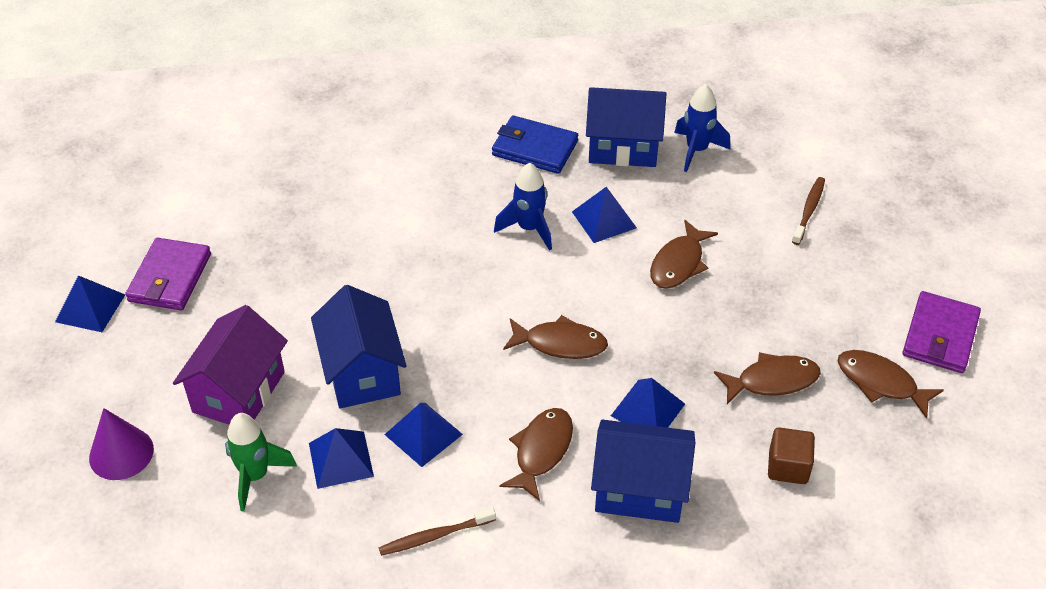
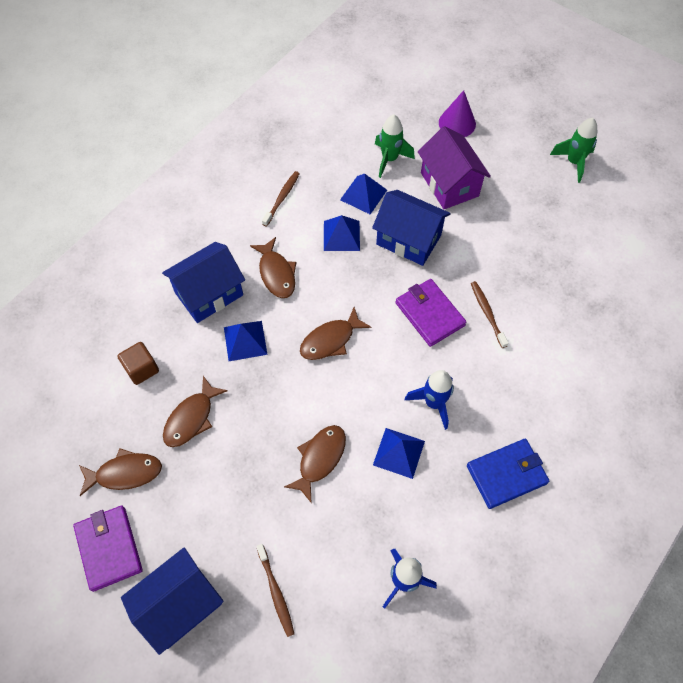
camera: 135 degrees right, 15 degrees up
blue pyramid [55,275,125,332] -> green rocket [550,118,598,183]
purple wallet [125,238,211,310] -> purple wallet moved to [396,279,466,347]
blue house [586,87,666,167] -> blue house moved to [121,547,224,655]
brown fish [650,220,718,289] -> brown fish turned 45 degrees clockwise [284,425,346,503]
none -> brown toothbrush [471,281,509,348]

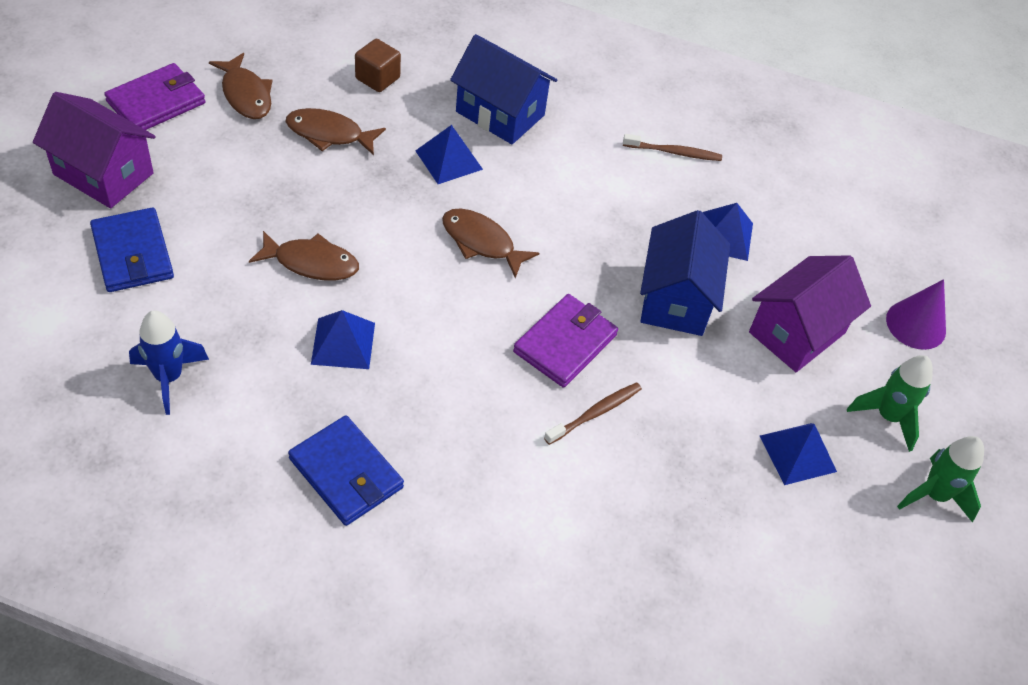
camera: 65 degrees right, 10 degrees down
blue house [121,547,224,655] -> purple house [33,92,156,209]
brown fish [250,237,296,298] -> none
brown toothbrush [256,544,294,637] -> blue wallet [90,207,174,292]
blue pyramid [324,215,360,251] -> blue pyramid moved to [760,423,837,485]
green rocket [375,114,415,178] -> green rocket moved to [847,355,933,452]
blue rocket [405,370,454,430] -> none

